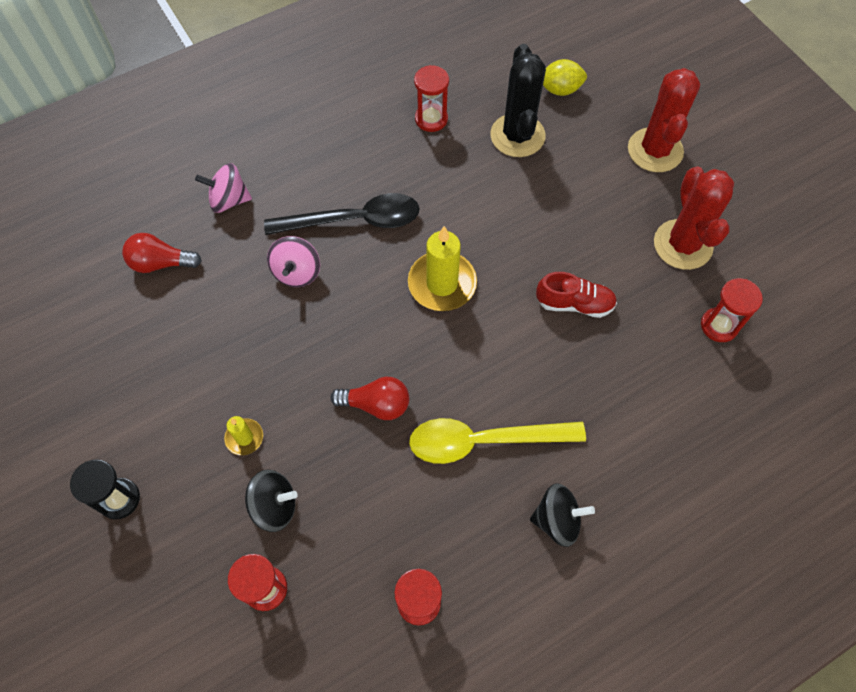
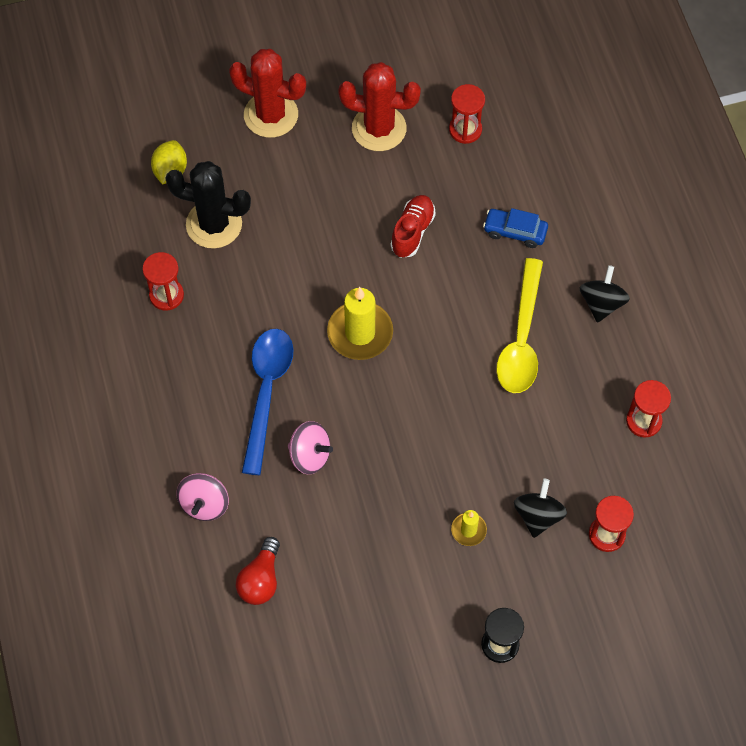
camera: 75 degrees left, 0 degrees up
black spoon [264,193,419,235] -> blue spoon [242,329,293,475]
red light bulb [330,376,409,420] -> none
none -> blue car [483,208,548,248]

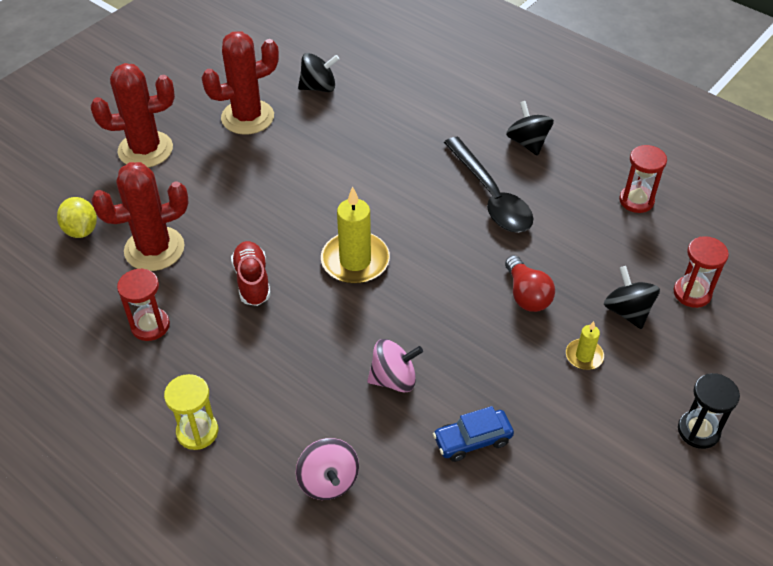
camera: 35 degrees left, 15 degrees down
black cactus [165,161,251,249] -> red cactus [91,162,189,271]
red light bulb [236,537,280,605] -> red light bulb moved to [505,255,555,312]
blue spoon [242,329,293,475] -> none
red shoe [390,195,436,258] -> red shoe moved to [231,241,271,306]
red hourglass [449,84,485,144] -> black spinning top [298,53,339,92]
blue car [483,208,548,248] -> blue car moved to [433,406,514,462]
yellow spoon [496,258,543,393] -> black spoon [444,137,533,233]
none -> yellow hourglass [164,374,218,450]

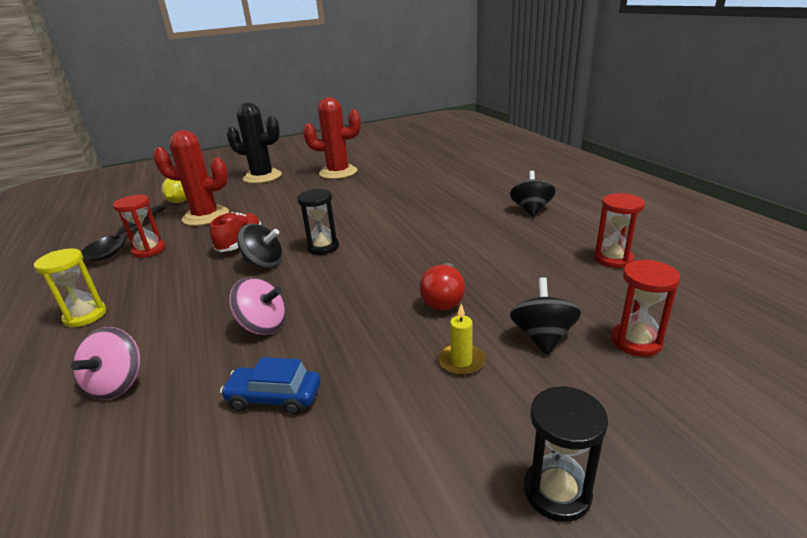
camera: 30 degrees right, 20 degrees down
red cactus [91,63,175,168] -> black cactus [226,103,282,184]
black spinning top [298,53,339,92] -> black spinning top moved to [237,224,283,268]
yellow candle [321,187,390,284] -> black hourglass [297,189,339,255]
black spoon [444,137,533,233] -> black spoon moved to [81,205,166,261]

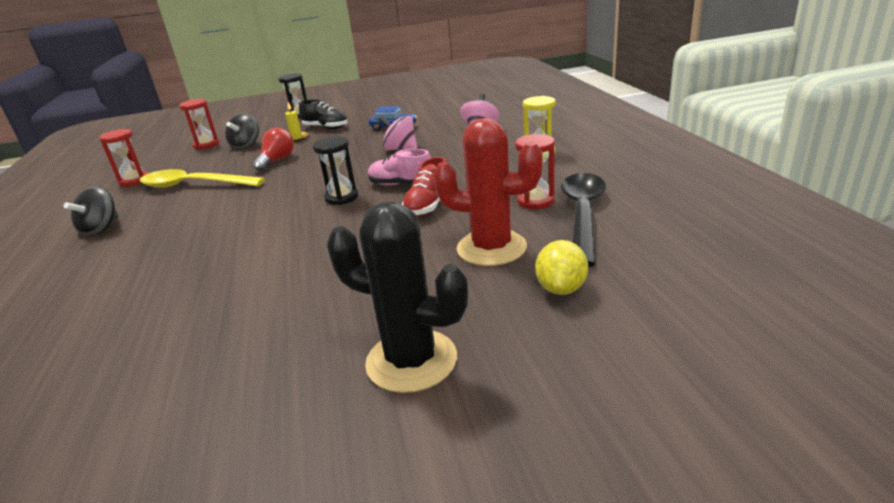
camera: 170 degrees left, 0 degrees up
black spinning top [237,224,283,268] -> pink shoe [368,149,431,186]
red cactus [303,97,361,179] -> none
none -> yellow spoon [140,169,265,188]
none -> black shoe [299,100,348,129]

